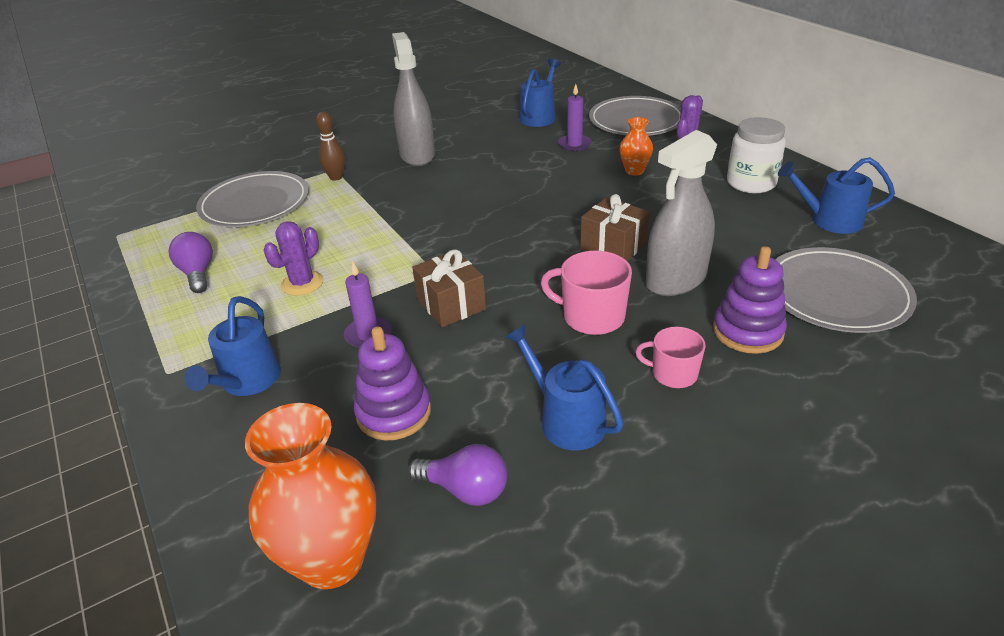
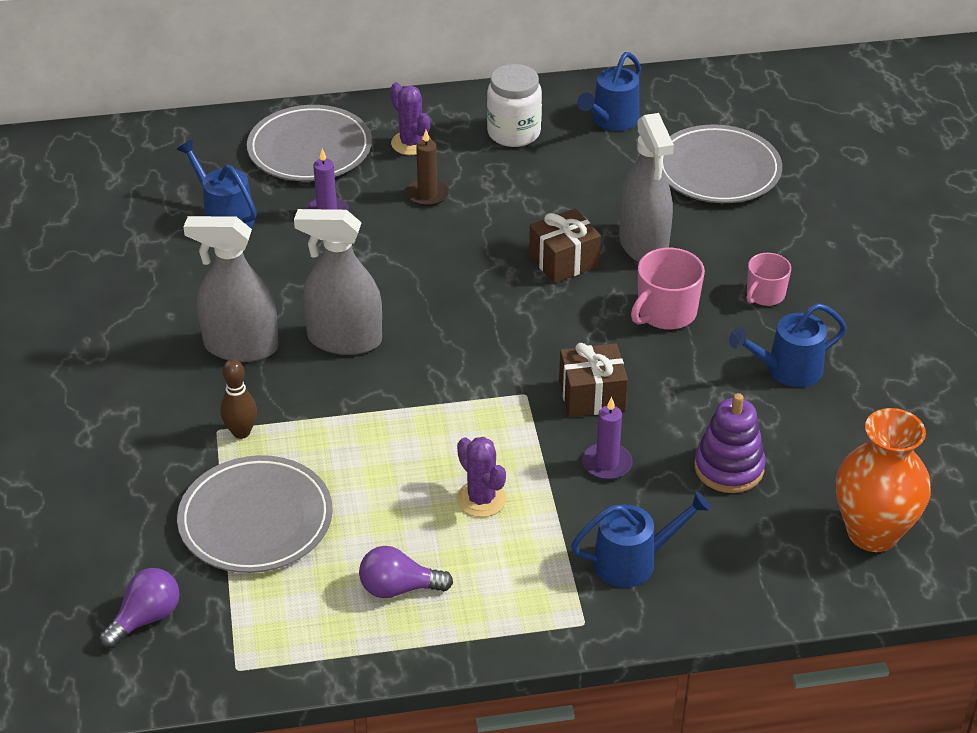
camera: 70 degrees left, 5 degrees up
blue watering can [185,296,281,396] -> blue watering can turned 45 degrees counterclockwise [571,491,711,588]
purple light bulb [408,444,507,506] -> purple light bulb moved to [99,568,180,649]
orange vase [620,117,653,176] -> brown candle [406,130,449,206]
purple stacking toy [713,246,787,354] -> none
none -> grey spray bottle [294,209,382,355]

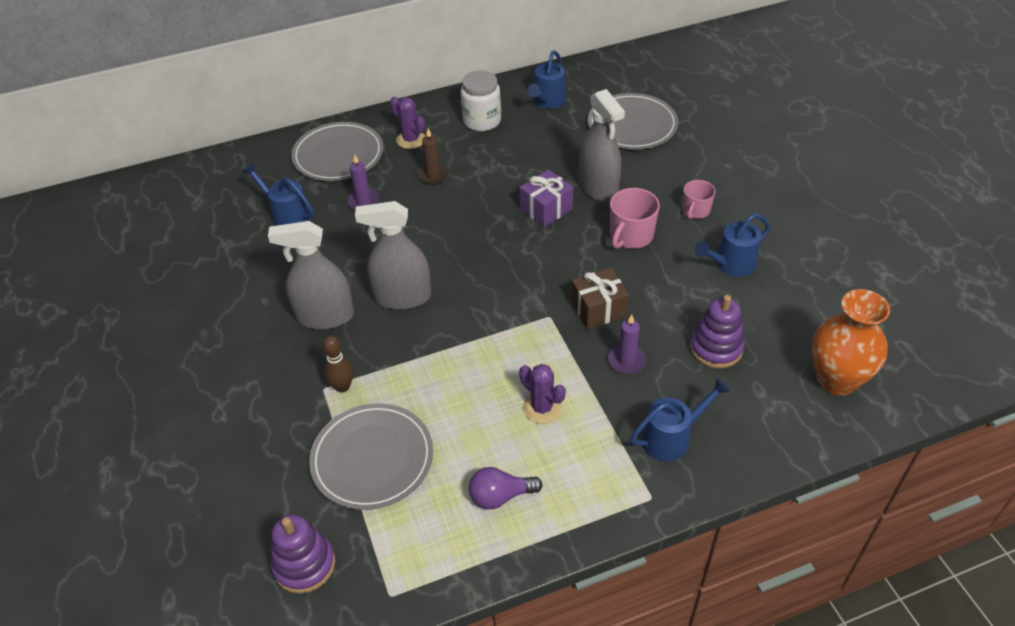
camera: 10 degrees left, 5 degrees up
purple light bulb [99,568,180,649] -> purple stacking toy [271,514,335,594]
brown gift [529,208,601,283] -> purple gift [519,170,573,227]

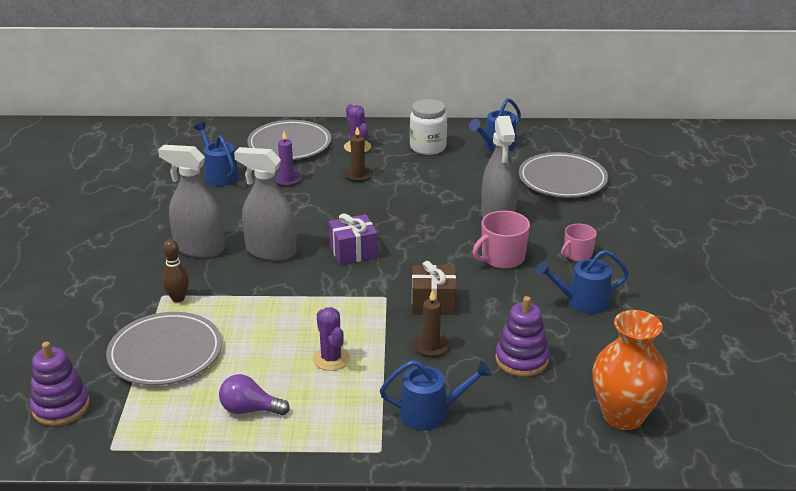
camera: 20 degrees right, 15 degrees down
purple gift [519,170,573,227] -> purple gift moved to [329,213,378,265]
purple candle [608,315,646,375] -> brown candle [412,290,450,357]

